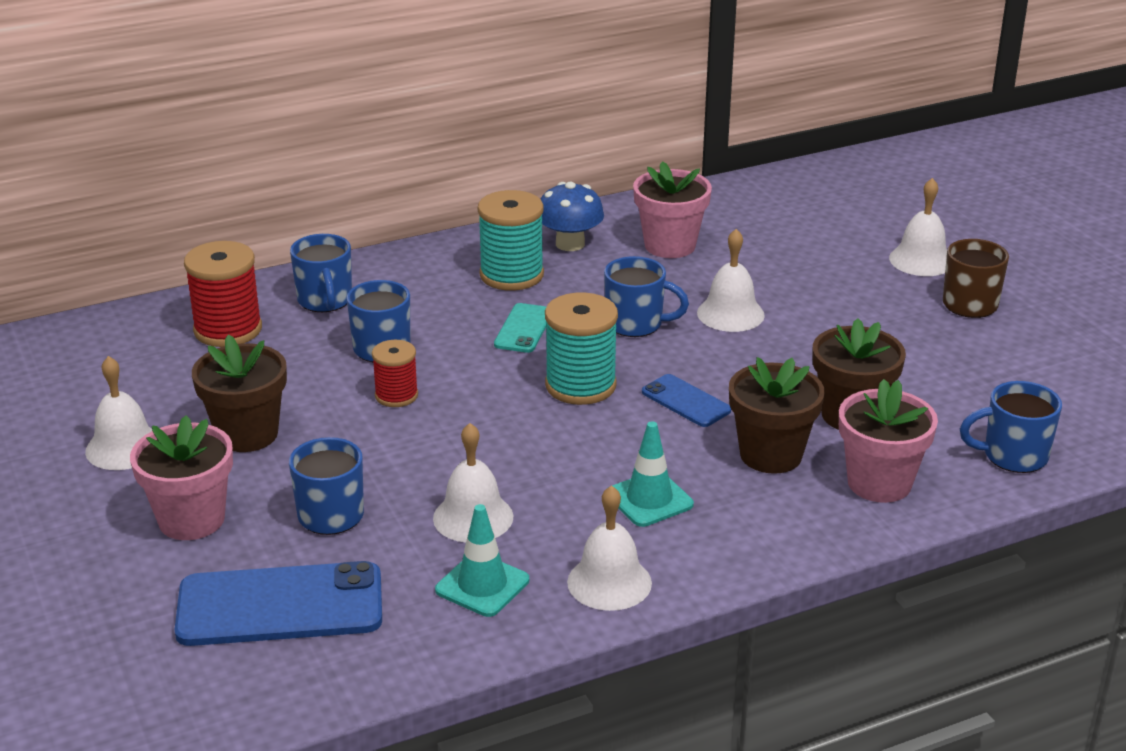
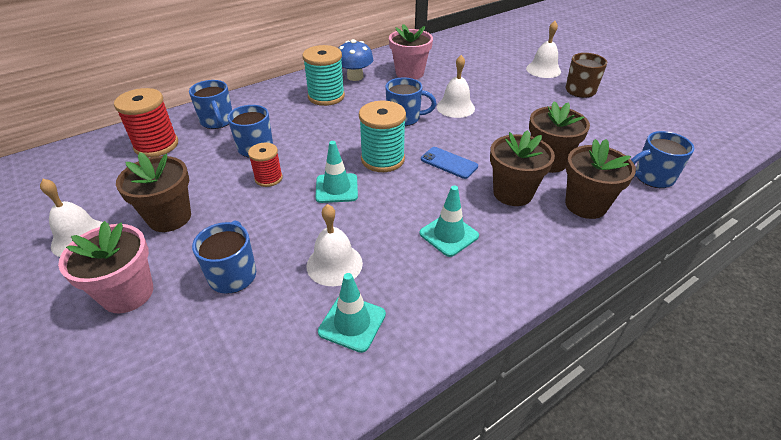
camera: 10 degrees left, 10 degrees up
blue phone [175,561,382,646] -> none
turquoise phone [494,303,547,353] -> none
white bell [567,485,652,611] -> none
pink flower pot [839,379,938,503] -> brown flower pot [565,139,636,219]
none -> turquoise traffic cone [315,141,358,203]

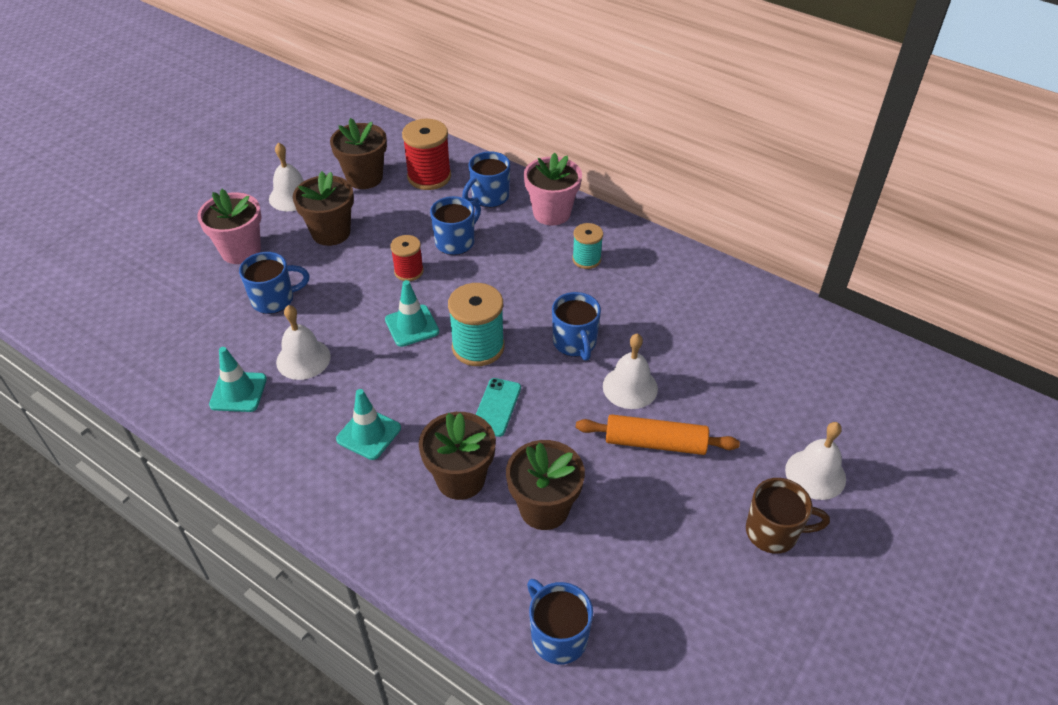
camera: 70 degrees right, 5 degrees up
turquoise spool [302,45,345,106] -> turquoise spool [572,223,603,269], size x0.60
blue mushroom [339,39,373,81] -> none
pink flower pot [389,24,433,80] -> pink flower pot moved to [524,153,582,226]
blue phone [421,147,478,179] -> turquoise phone [476,378,521,437]
brown flower pot [565,139,636,219] -> brown flower pot moved to [330,118,387,189]
none -> orange rolling pin [576,414,740,455]

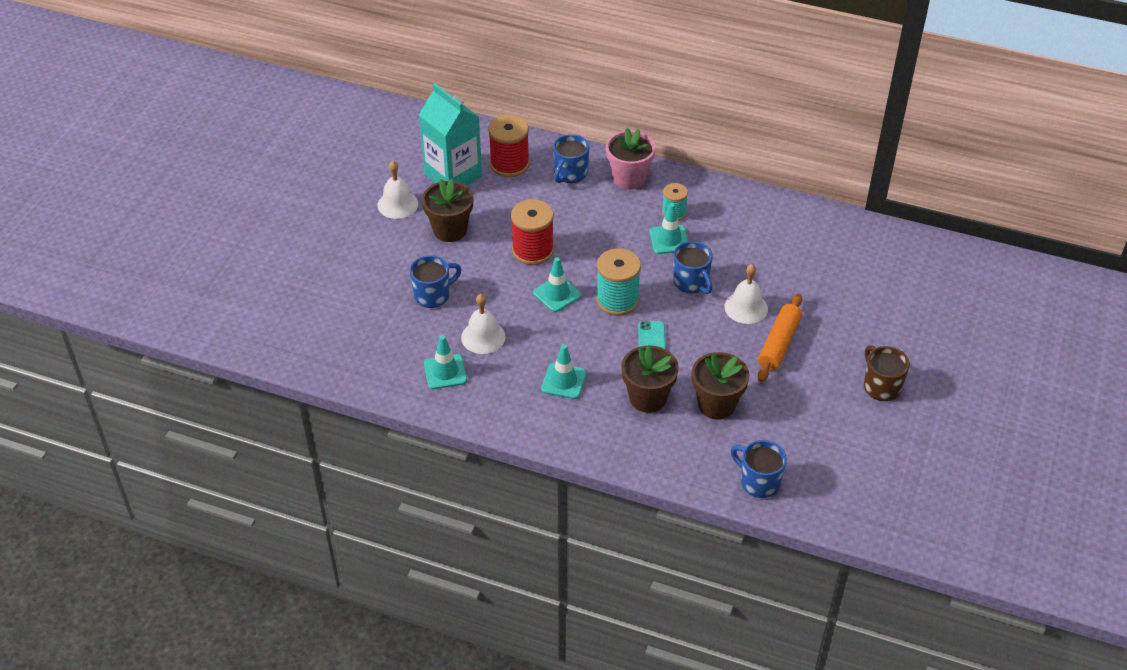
camera: 15 degrees left, 0 degrees up
pink flower pot [197,189,262,264] -> none
brown flower pot [330,118,387,189] -> turquoise carton [419,83,482,186]
red spool [390,235,424,281] -> red spool [511,199,554,265], size x1.66
blue mug [430,196,481,255] -> none
orange rolling pin [576,414,740,455] -> orange rolling pin turned 60 degrees counterclockwise [757,294,802,382]
brown mug [746,478,830,554] -> brown mug turned 105 degrees counterclockwise [864,345,910,401]
white bell [785,422,846,500] -> none
none -> turquoise traffic cone [649,203,688,254]

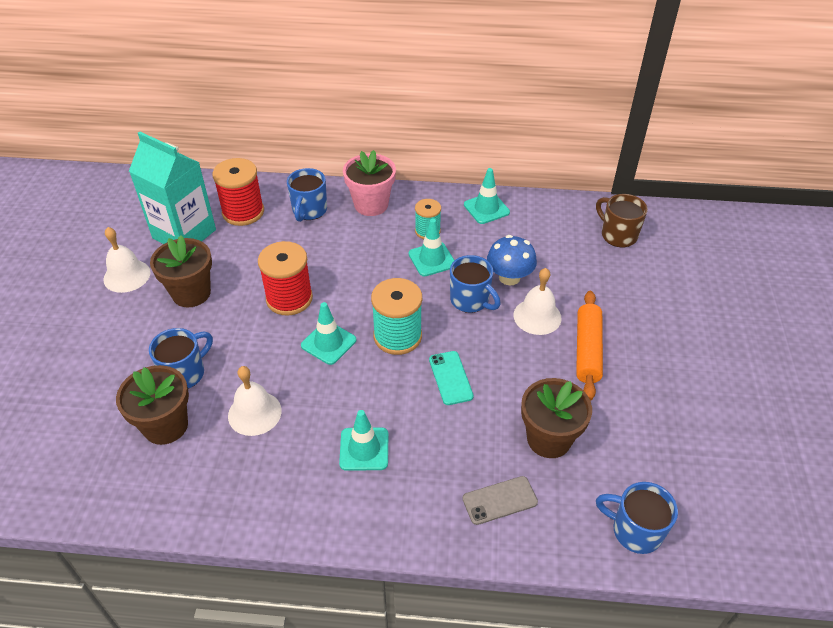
camera: 15 degrees left, 0 degrees up
turquoise traffic cone [424,335,467,389] -> turquoise traffic cone moved to [464,168,510,224]
brown flower pot [621,345,679,413] -> brown flower pot moved to [116,365,189,445]
brown mug [864,345,910,401] -> brown mug moved to [596,194,648,247]
none -> grey phone [463,476,538,525]
none -> blue mushroom [487,235,537,285]

